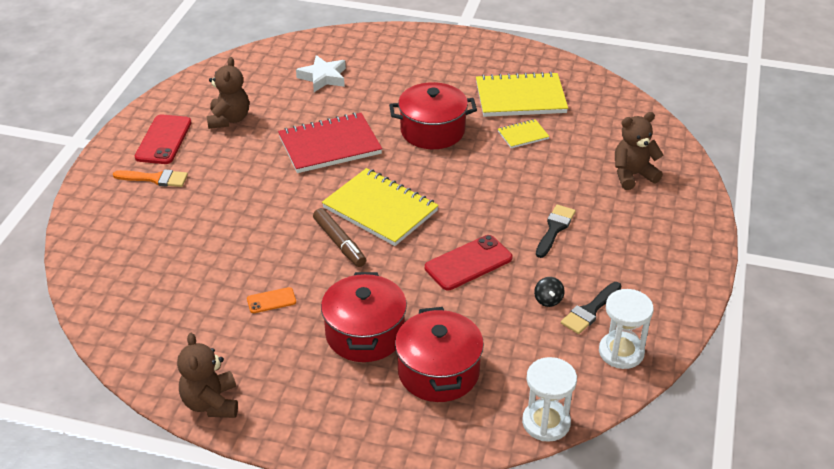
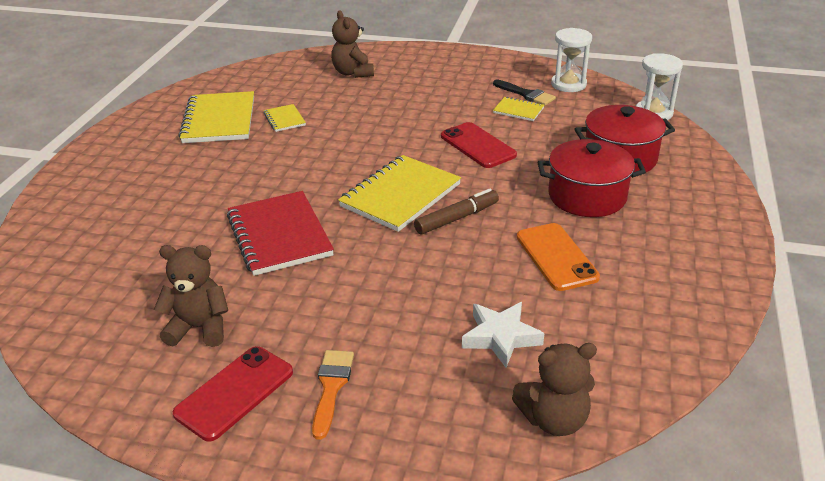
camera: 90 degrees left, 5 degrees down
red phone [135,114,191,164] -> red phone turned 60 degrees counterclockwise [172,346,293,441]
brown teddy bear [177,333,238,418] -> brown teddy bear moved to [512,343,597,436]
orange phone [247,287,296,313] -> orange phone [517,223,600,291], size x1.86
white star [296,55,346,92] -> white star moved to [462,302,544,368]
red pot [389,82,477,149] -> none
black spinning top [534,277,565,307] -> yellow notebook [493,97,544,121]
black brush [536,205,576,258] -> none

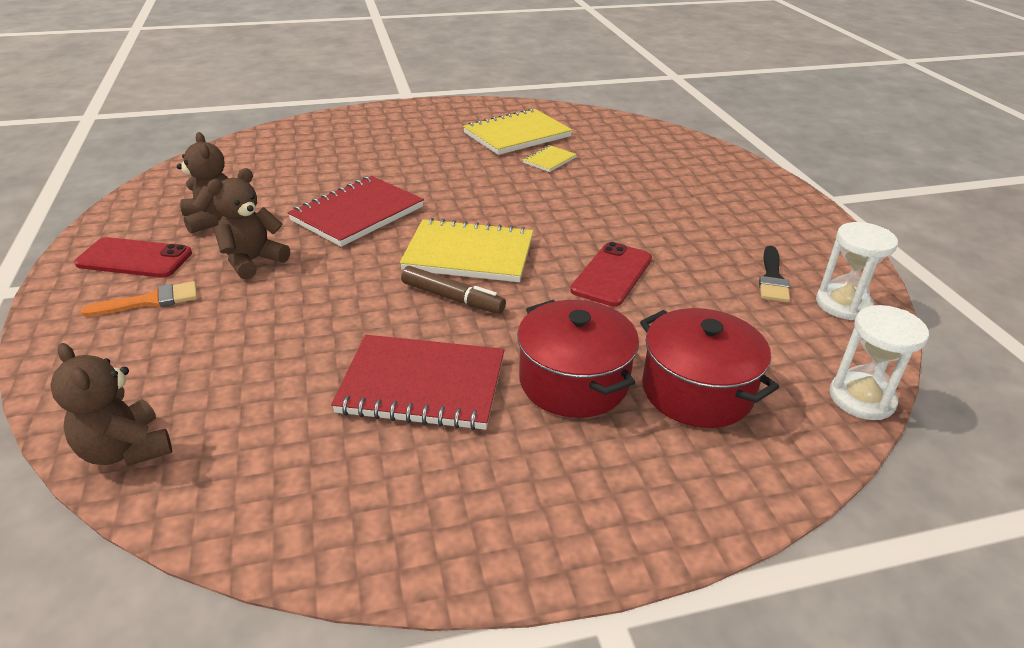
camera: 60 degrees right, 0 degrees up
brown teddy bear [331,10,374,78] -> brown teddy bear moved to [207,168,290,279]
white star [462,302,544,368] -> none
yellow notebook [493,97,544,121] -> none
orange phone [517,223,600,291] -> red notebook [331,335,504,430]

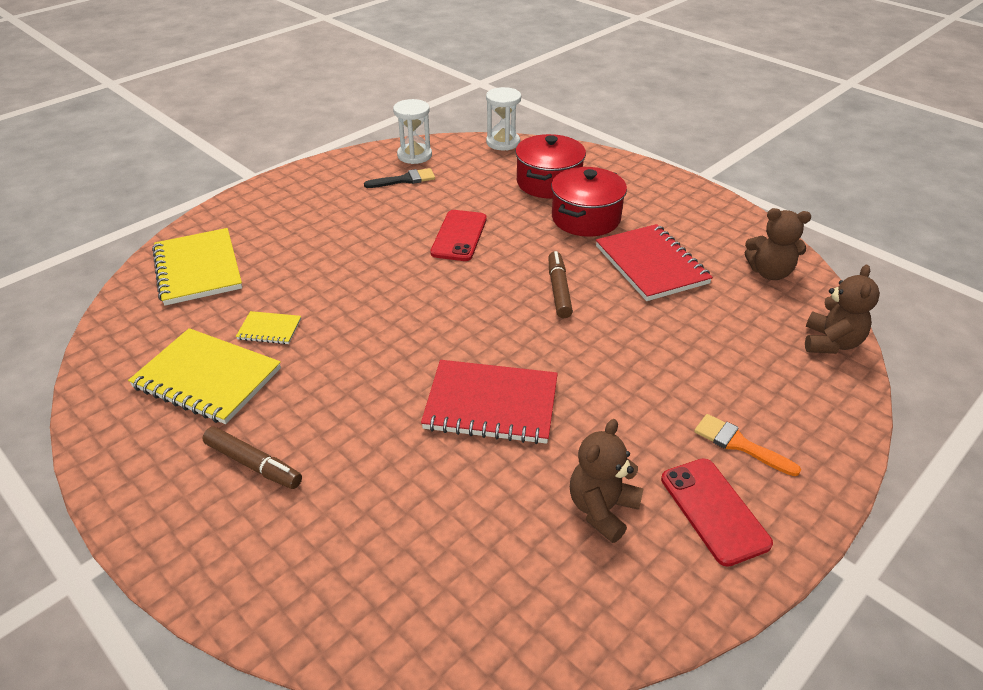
camera: 120 degrees left, 5 degrees up
brown teddy bear [207,168,290,279] -> brown teddy bear moved to [745,208,811,280]
yellow notebook [400,218,533,282] -> yellow notebook moved to [152,228,242,306]
red phone [570,242,652,307] -> red phone turned 75 degrees counterclockwise [430,210,487,261]
none -> brown marker [202,426,302,489]

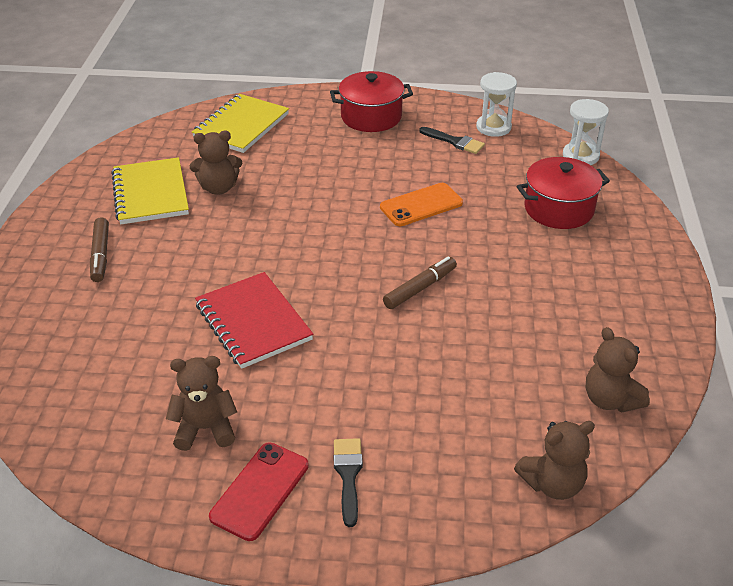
camera: 50 degrees right, 0 degrees up
yellow notebook [236,311,301,344] -> brown teddy bear [189,131,242,195]
red phone [430,210,487,261] -> orange phone [380,183,463,226]
red pot [551,167,627,237] -> red pot moved to [330,71,413,132]
red notebook [596,224,713,301] -> none
orange brush [694,414,801,476] -> black brush [334,438,363,527]

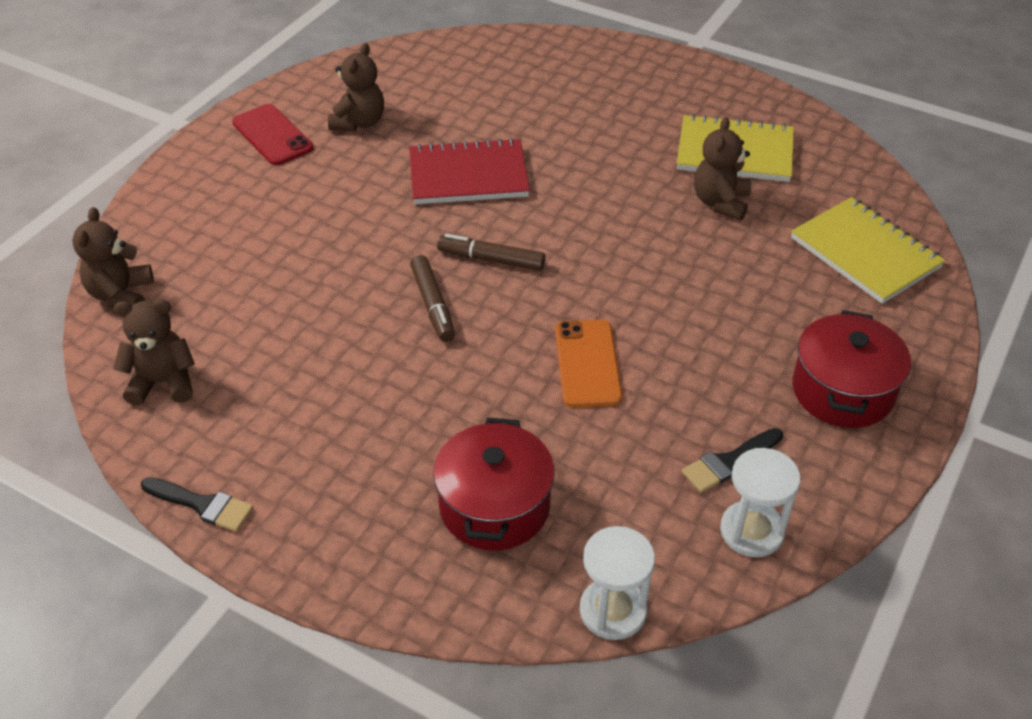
camera: 115 degrees right, 5 degrees up
brown marker [90,217,109,282] -> brown marker moved to [437,234,545,271]
black brush [334,438,363,527] -> black brush moved to [141,477,253,532]

